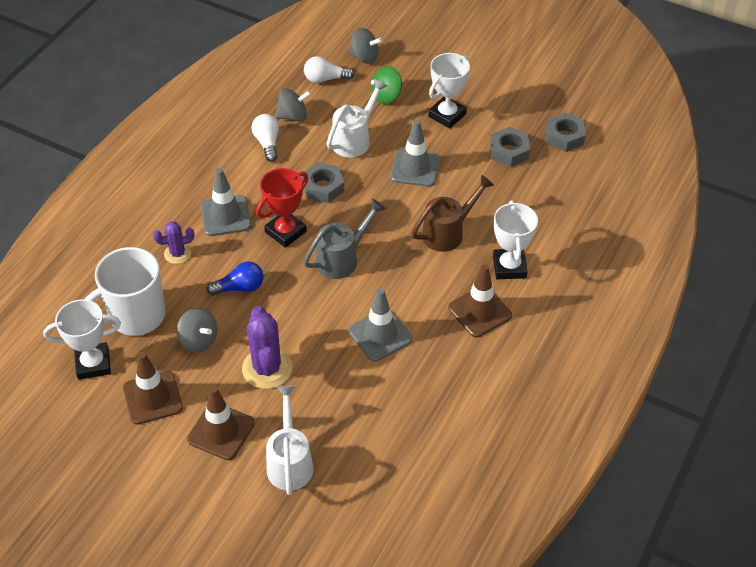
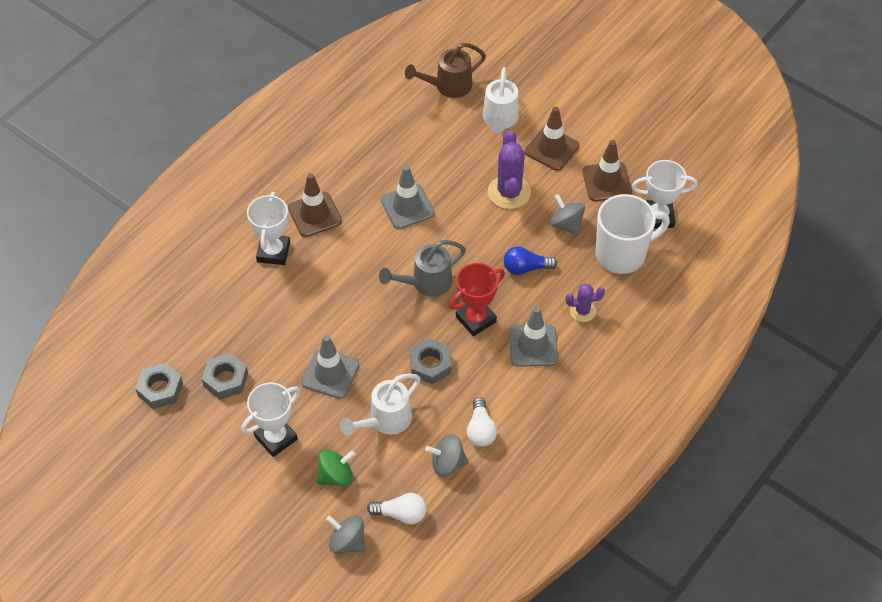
camera: 170 degrees left, 5 degrees up
brown watering can [412,175,494,252] -> brown watering can moved to [405,43,486,98]

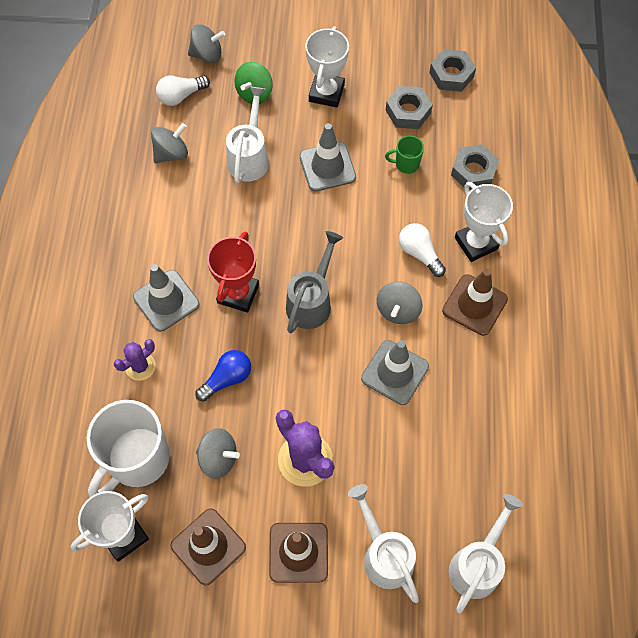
camera: 145 degrees right, 10 degrees up
brown watering can [405,43,486,98] -> white watering can [449,494,523,613]
grey nut [410,338,451,385] -> grey nut moved to [451,144,499,190]
white light bulb [467,397,497,447] -> white light bulb moved to [399,223,446,277]
none -> grey spinning top [377,282,423,324]
none -> green mug [385,136,424,174]

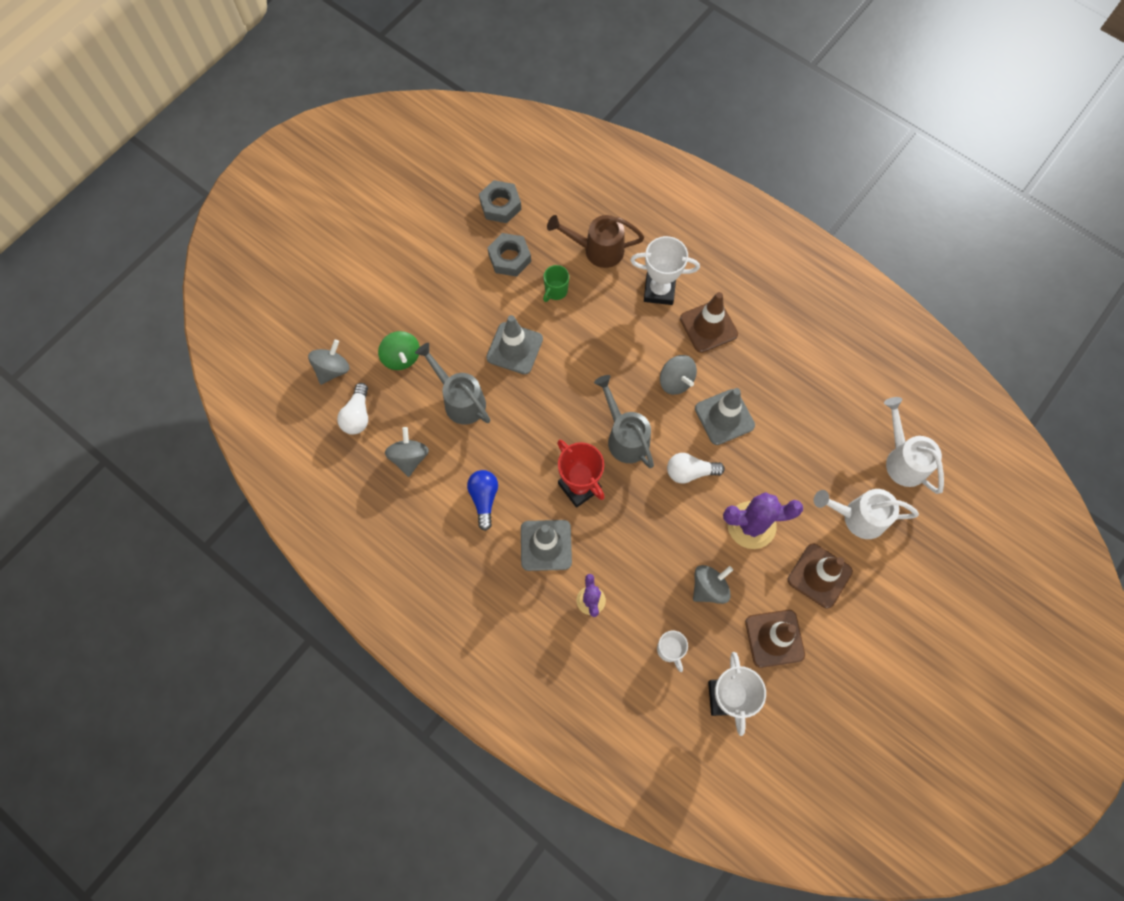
camera: 55 degrees left, 5 degrees up
white mug [87,400,170,498] -> white mug [657,631,688,672], size x0.44
blue light bulb [195,350,251,402] -> blue light bulb moved to [467,470,498,531]
white watering can [226,86,269,183] -> grey watering can [415,343,491,424]
white trophy [305,26,349,108] -> none
white light bulb [399,223,446,277] -> white light bulb moved to [667,453,725,484]
grey nut [451,144,499,190] -> brown watering can [547,215,644,268]

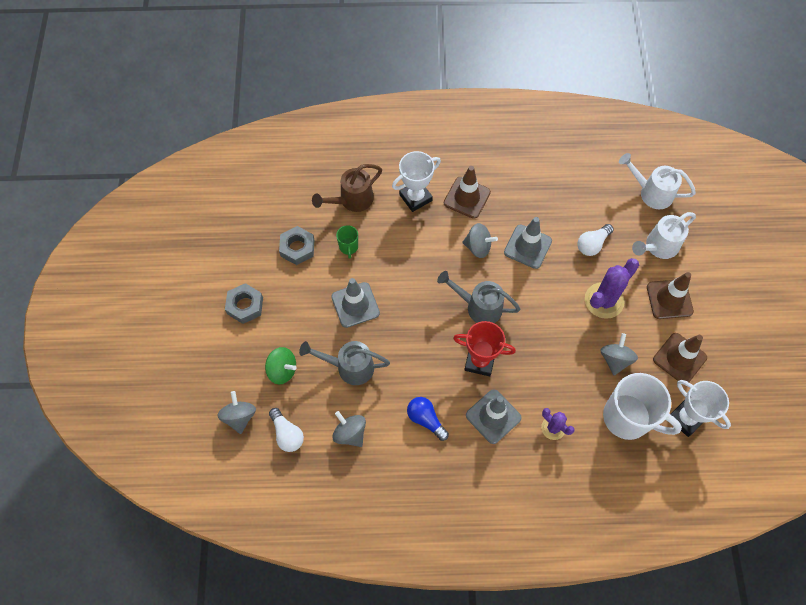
camera: 40 degrees left, 5 degrees down
grey nut [479,180,521,223] -> grey nut moved to [225,283,263,324]
white mug [657,631,688,672] -> white mug [603,373,682,440], size x2.25
white light bulb [667,453,725,484] -> white light bulb moved to [577,224,614,256]

